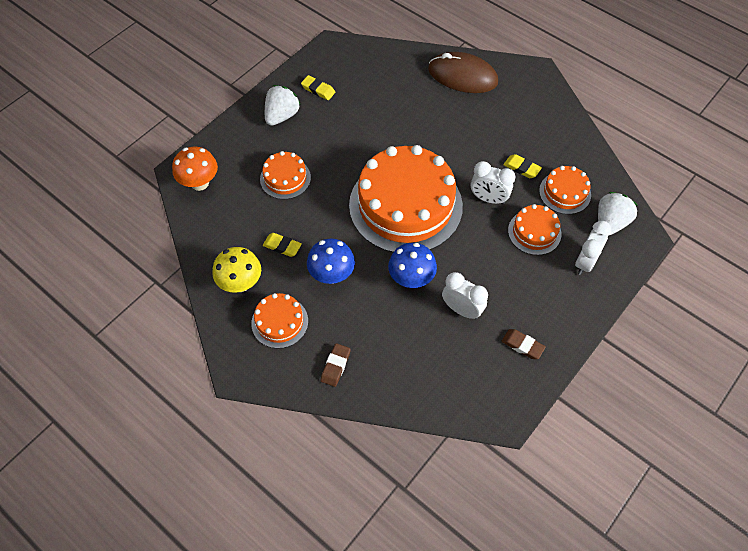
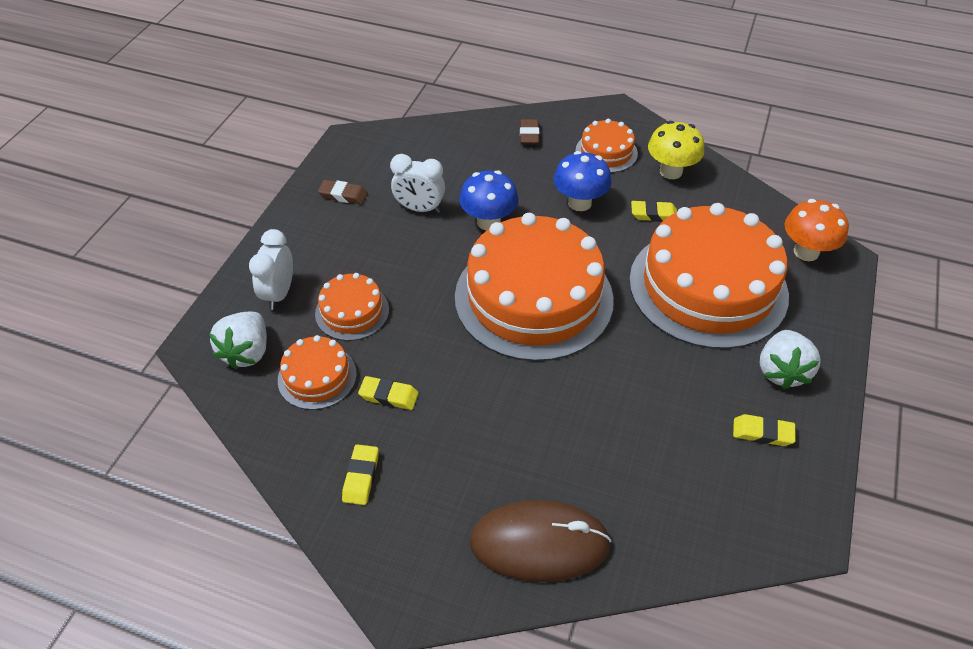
camera: 160 degrees right, 10 degrees down
orange cake [260,151,311,199] -> orange cake [629,203,789,349], size x2.18
white clock [471,161,515,204] -> none
none -> yellow eraser [342,444,379,505]

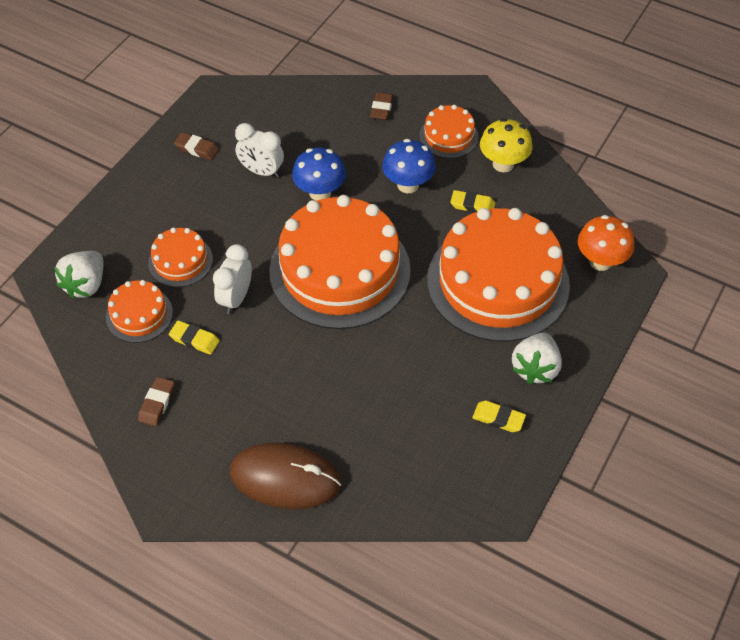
camera: 10 degrees right, 5 degrees up
white clock [249,229,293,310] -> white clock moved to [213,244,252,314]
yellow eraser [342,444,379,505] -> brown eraser [138,377,175,426]

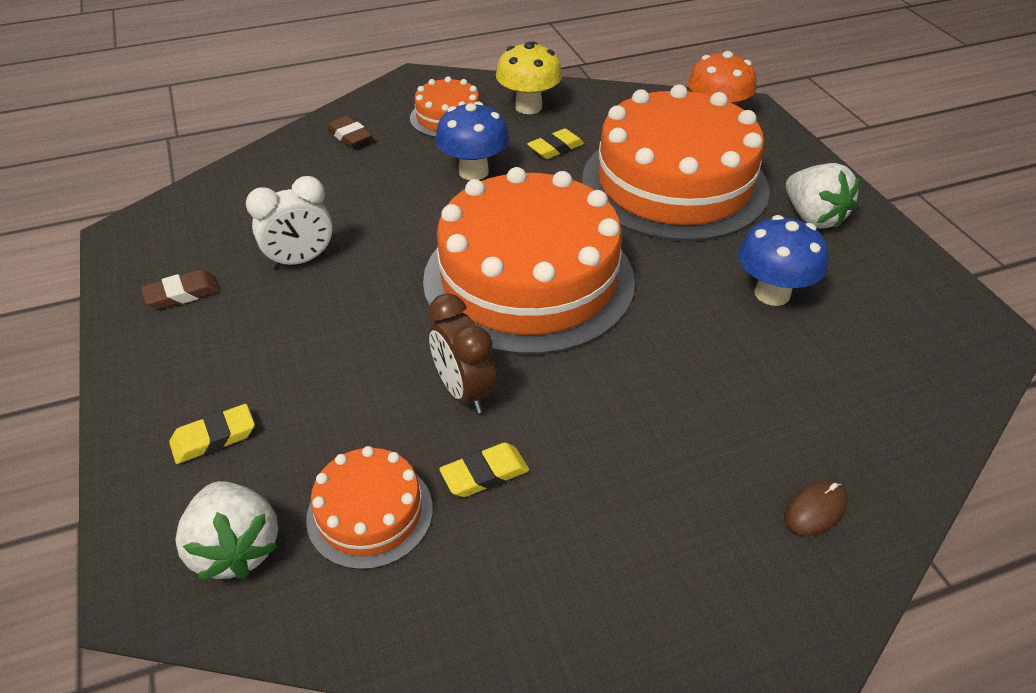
camera: 50 degrees left, 10 degrees down
brown eraser [138,377,175,426] -> none
orange cake [148,227,213,287] -> none
white clock [213,244,252,314] -> brown clock [428,293,496,414]
brown mouse [230,443,341,509] -> brown mouse [784,480,848,536], size x0.41
blue mushroom [292,148,346,201] -> blue mushroom moved to [738,215,828,306]
yellow eraser [472,401,526,432] -> yellow eraser moved to [169,404,255,464]

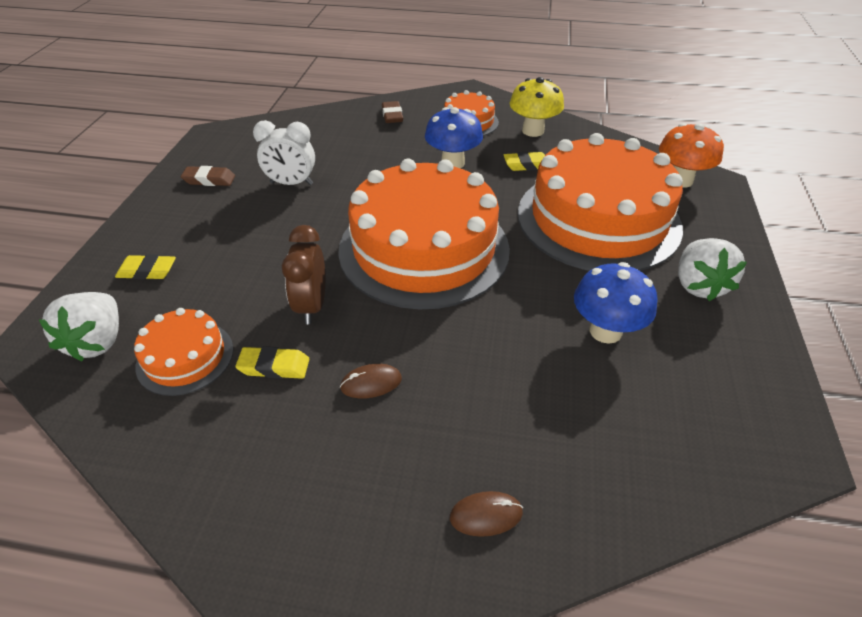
camera: 30 degrees right, 0 degrees up
none -> brown mouse [340,364,402,399]

